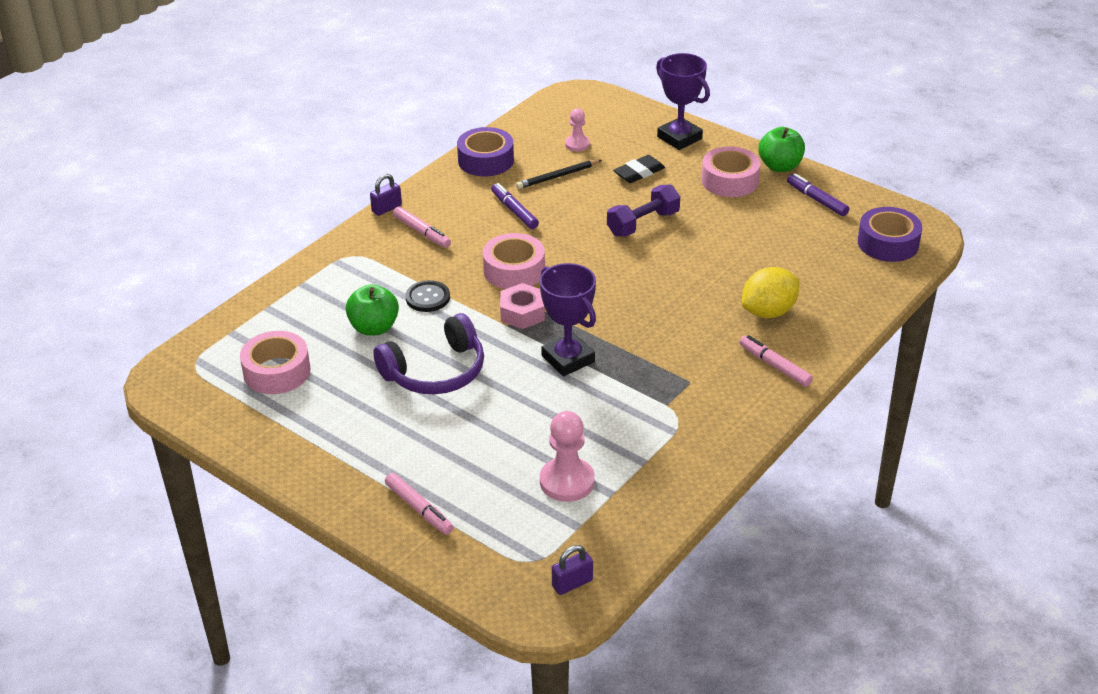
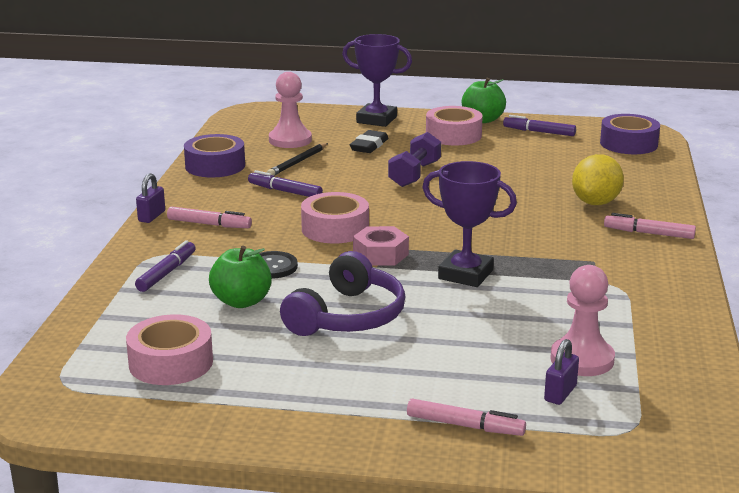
camera: 30 degrees left, 15 degrees down
purple padlock [552,545,593,595] -> purple padlock moved to [544,339,579,405]
pink pawn [565,108,590,151] -> pink pawn [269,72,312,148], size x1.69
none -> purple marker [135,240,196,292]

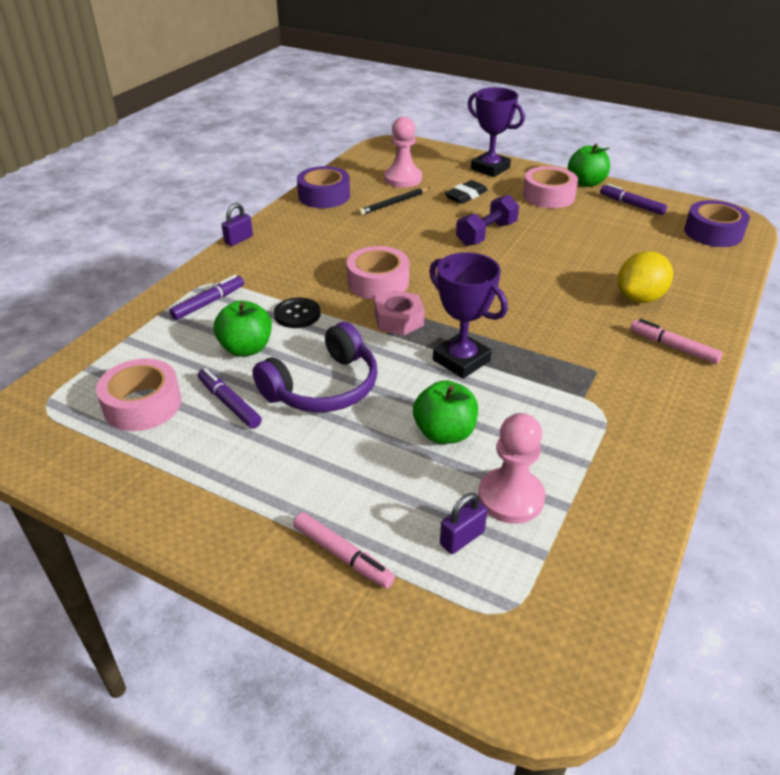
camera: 20 degrees right, 15 degrees up
pink marker [167,206,252,228] -> none
purple marker [248,170,323,197] -> purple marker moved to [198,368,262,429]
none -> green apple [413,380,478,444]

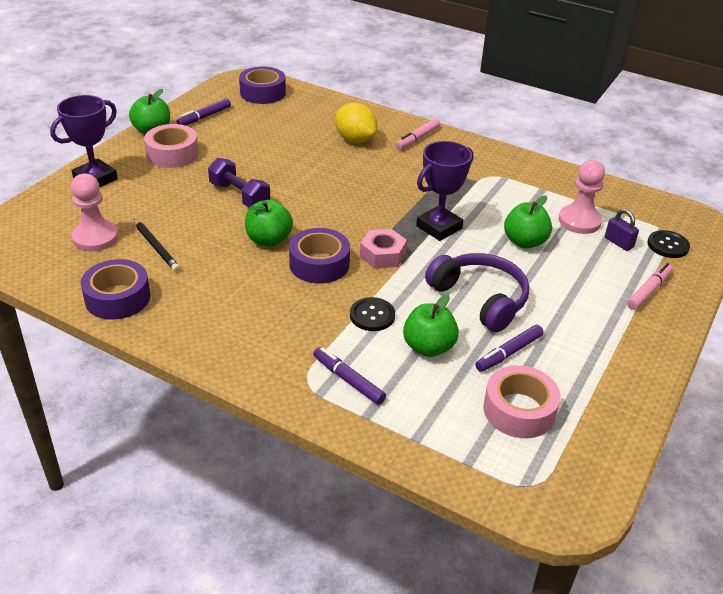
camera: 90 degrees left, 0 degrees up
purple padlock [222,203,253,246] -> none
pink tape [347,246,409,300] -> purple tape [289,228,350,284]
black eraser [445,180,488,204] -> none
none -> green apple [245,200,293,247]
none -> black button [647,230,690,258]

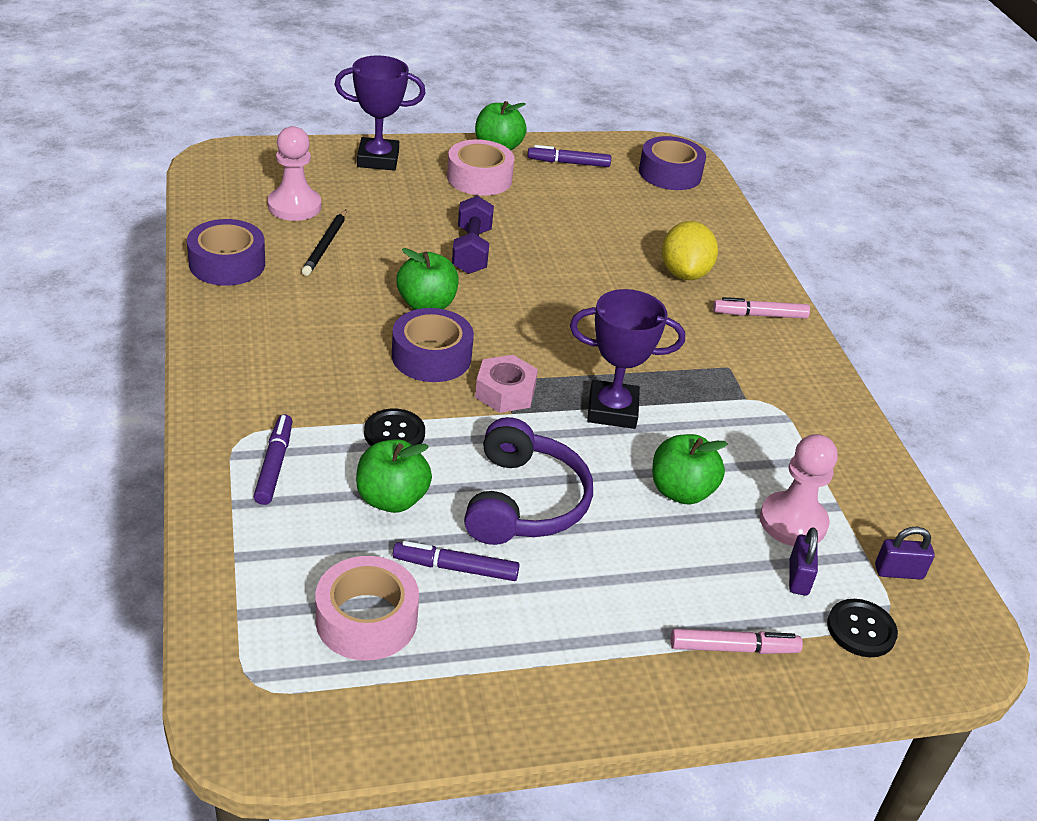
camera: 45 degrees right, 0 degrees up
none -> purple padlock [875,527,935,580]

